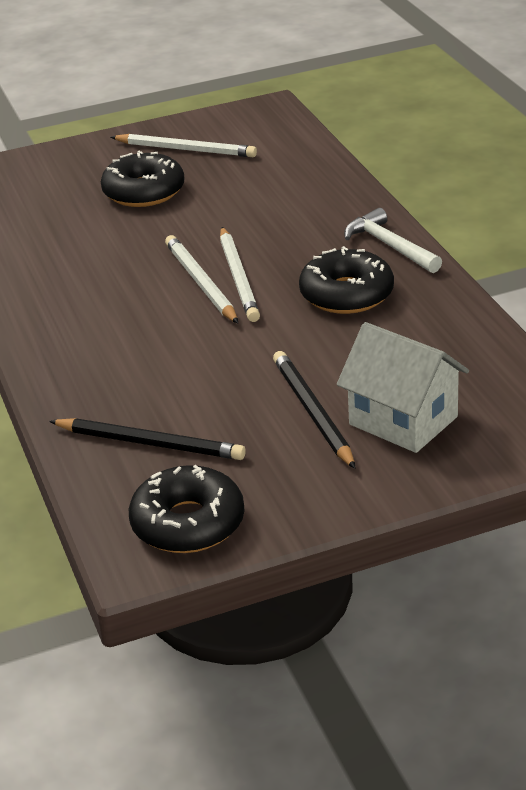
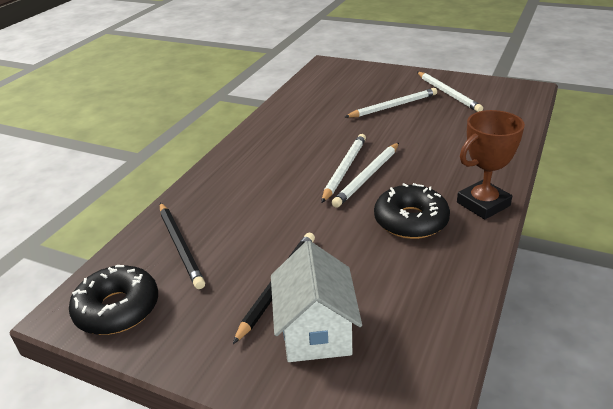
camera: 45 degrees right, 0 degrees up
black donut [101,151,185,207] -> white pencil [345,88,437,118]
white hammer [344,208,442,273] -> brown trophy [457,110,525,219]

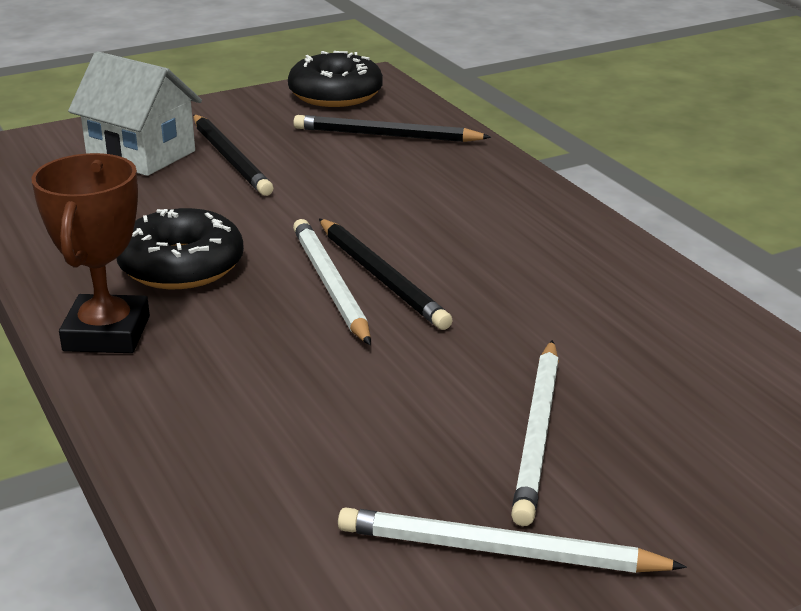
camera: 125 degrees right, 5 degrees down
white pencil [321,134,366,203] -> black pencil [319,218,453,330]

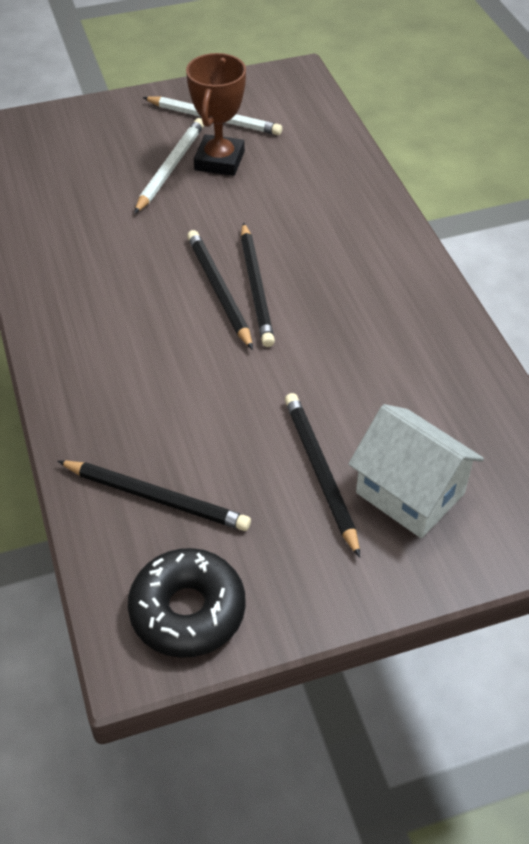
camera: 170 degrees left, 20 degrees up
brown trophy [32,153,150,353] -> brown trophy moved to [186,53,246,176]
black donut [117,208,244,289] -> none
white pencil [293,219,371,345] -> black pencil [241,222,275,347]

